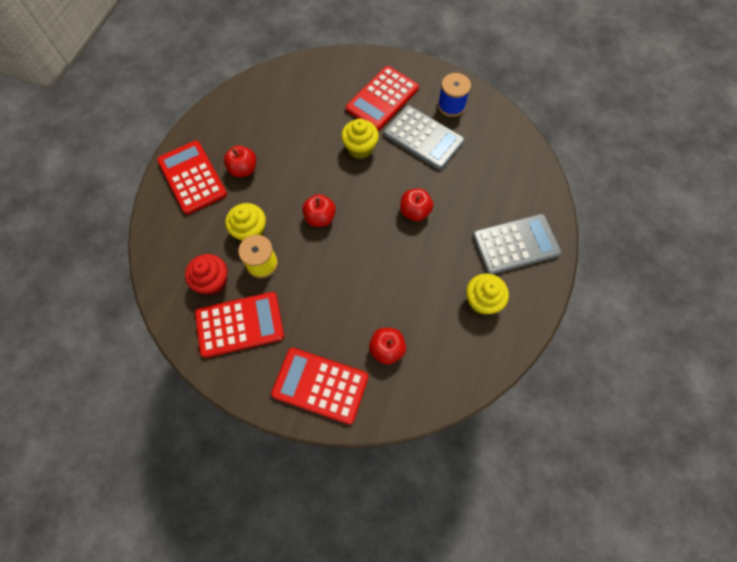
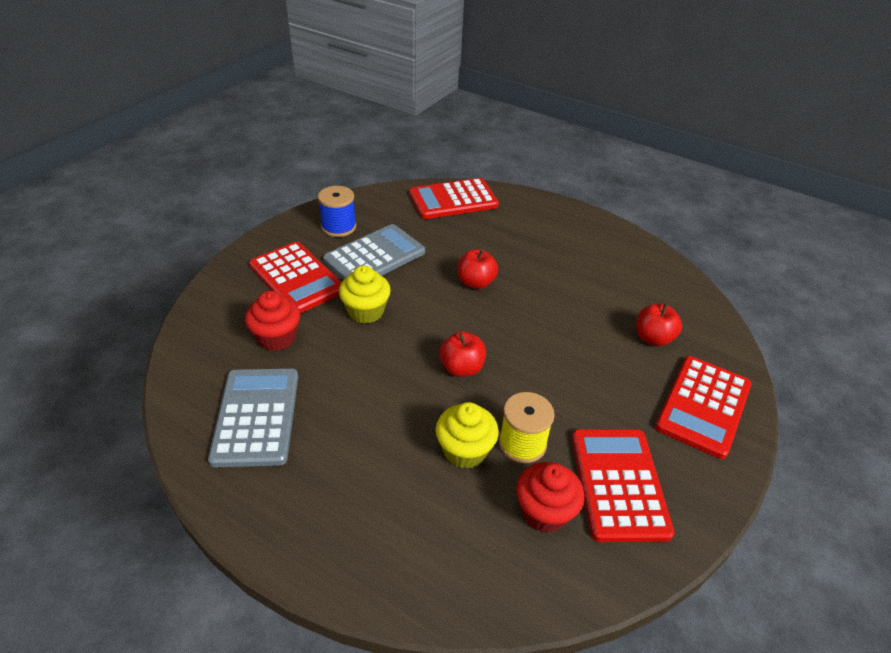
camera: 80 degrees left, 25 degrees down
red calculator [157,140,227,215] -> red calculator moved to [409,178,499,219]
red apple [224,145,256,177] -> none
yellow cupcake [466,274,509,315] -> none
grey calculator [472,214,561,274] -> grey calculator moved to [208,368,298,467]
none -> red cupcake [245,291,301,351]

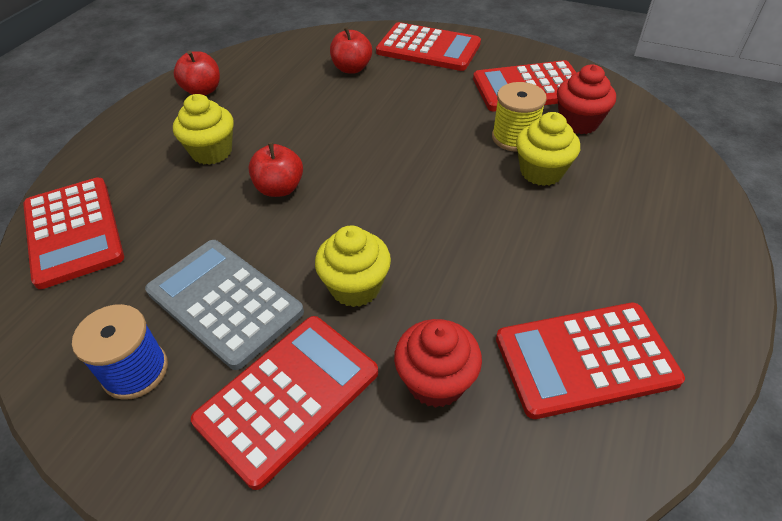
camera: 95 degrees left, 5 degrees up
grey calculator [208,368,298,467] -> red calculator [496,303,685,419]
red apple [439,331,486,377] -> red apple moved to [174,50,220,96]
none -> yellow cupcake [173,94,234,165]

